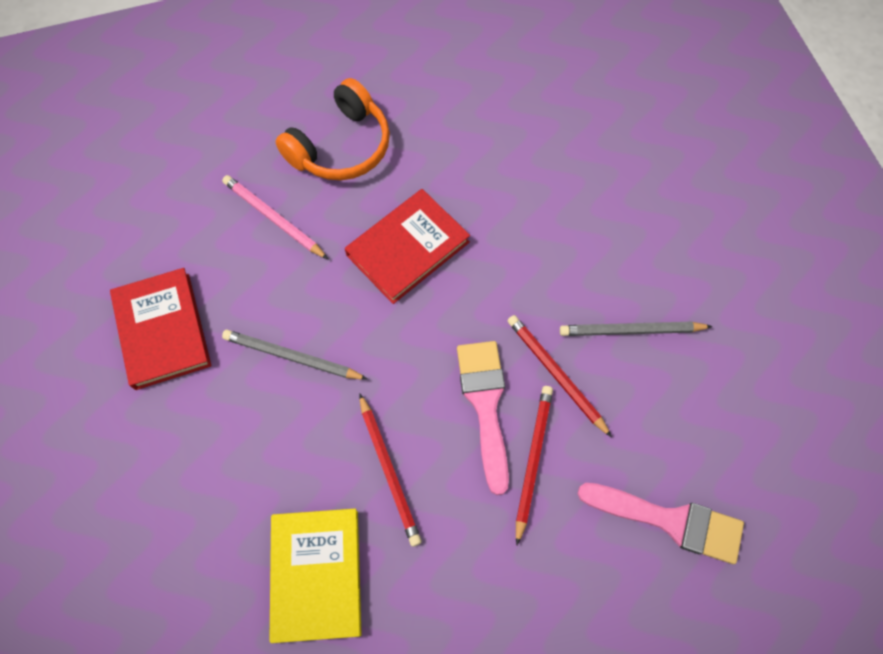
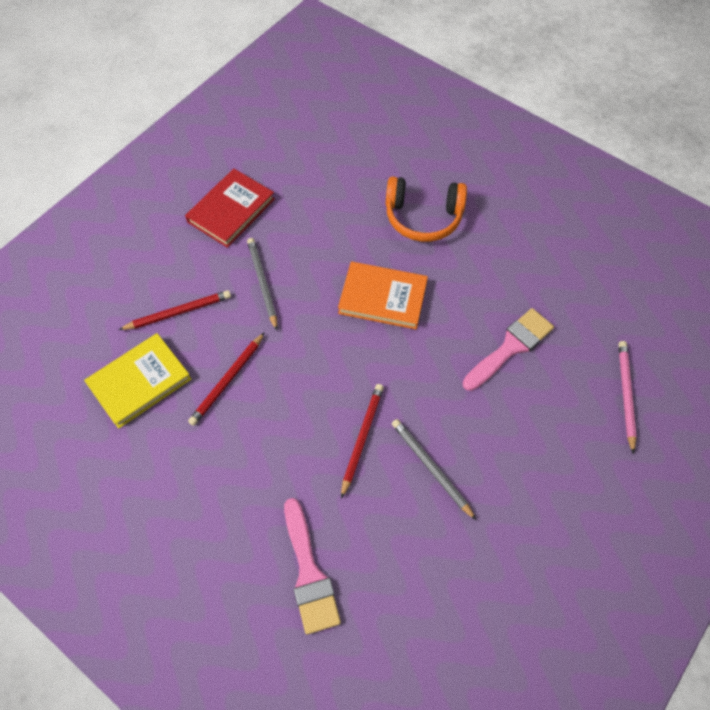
camera: 55 degrees right, 5 degrees down
pink pencil [222,175,328,259] -> pink pencil moved to [618,341,637,454]
red book [345,189,470,304] -> orange book [338,262,428,329]
pink brush [457,341,509,495] -> pink brush moved to [463,308,554,391]
red pencil [516,386,553,545] -> red pencil moved to [119,290,231,330]

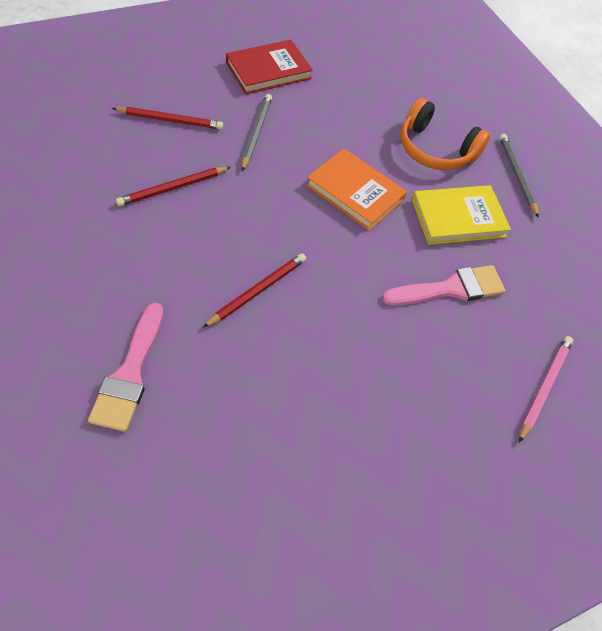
camera: 20 degrees right, 5 degrees down
yellow book [84,333,191,428] -> yellow book moved to [412,185,511,245]
grey pencil [392,419,476,520] -> grey pencil moved to [499,134,539,218]

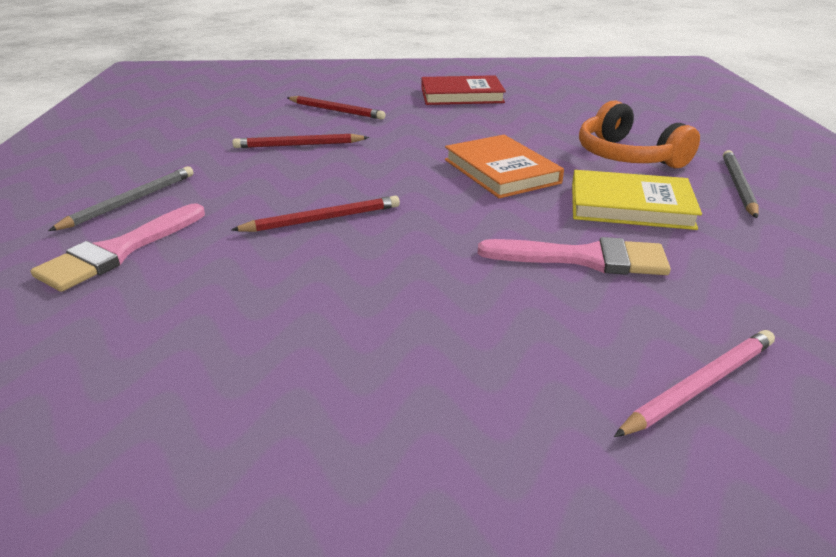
camera: 30 degrees right, 25 degrees down
grey pencil [242,94,272,171] -> grey pencil moved to [48,166,194,231]

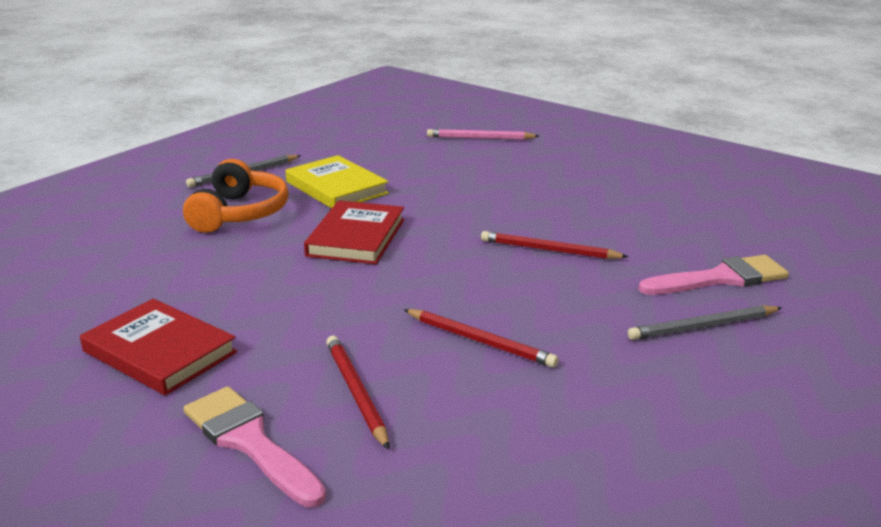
camera: 140 degrees left, 5 degrees down
orange book [445,135,564,198] -> red book [304,200,404,264]
pink brush [478,237,671,275] -> pink brush moved to [183,386,326,508]

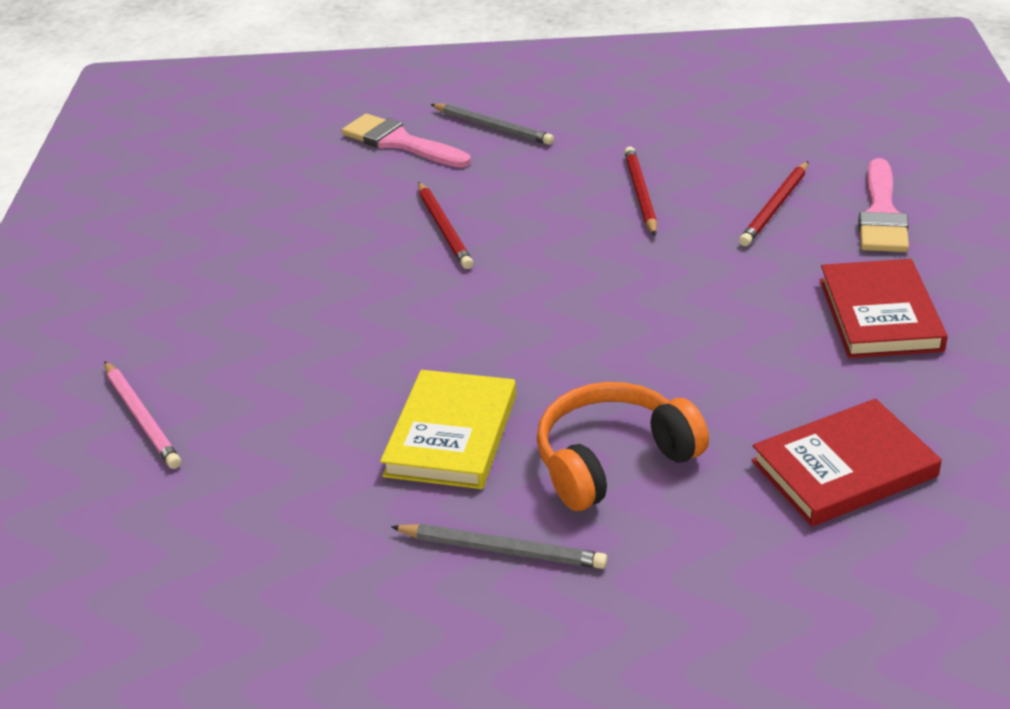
camera: 125 degrees left, 10 degrees up
red book [304,200,404,264] -> red book moved to [752,399,942,527]

